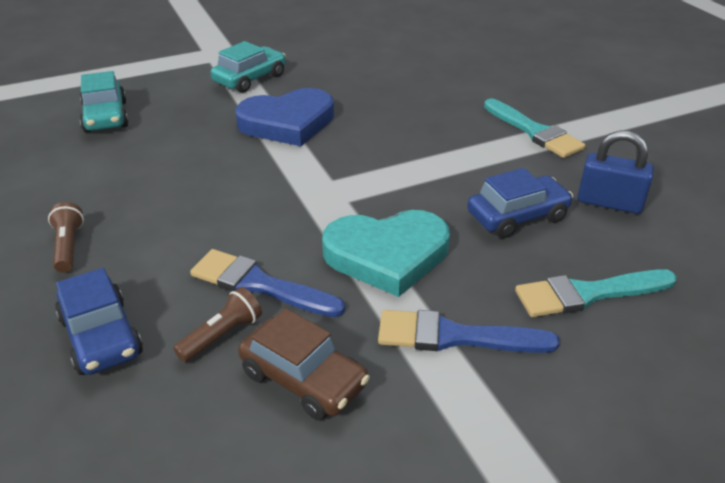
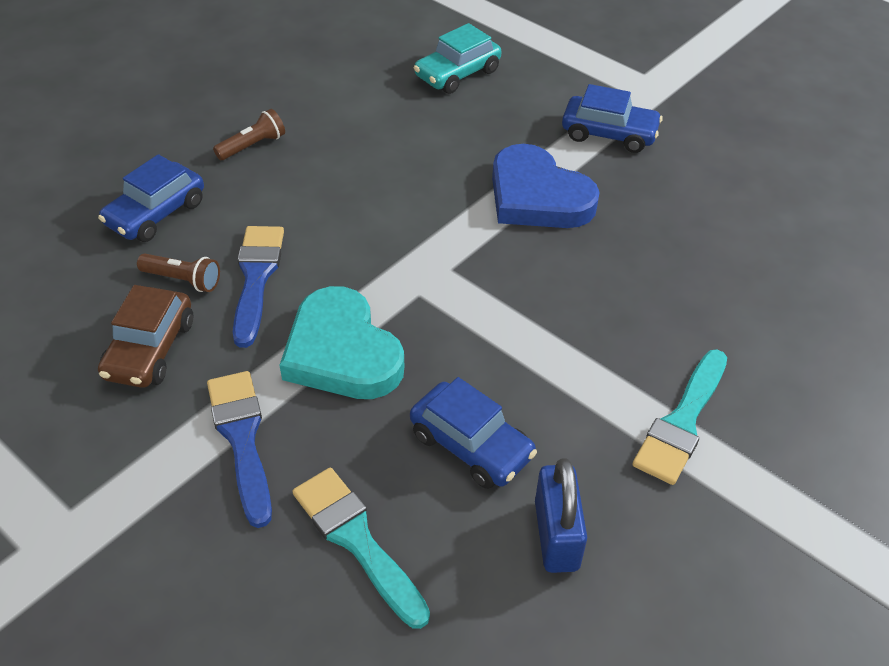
camera: 65 degrees right, 10 degrees up
turquoise car [211,41,286,93] -> blue car [562,84,663,153]

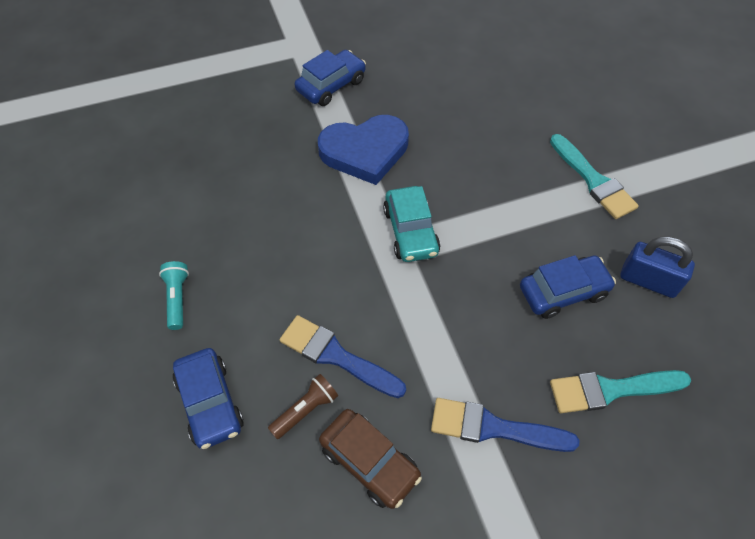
camera: 60 degrees left, 10 degrees up
brown flashlight [213,109,285,160] -> turquoise flashlight [159,261,189,330]
turquoise heart [280,286,404,399] -> none
turquoise car [414,23,502,94] -> turquoise car moved to [383,186,440,262]

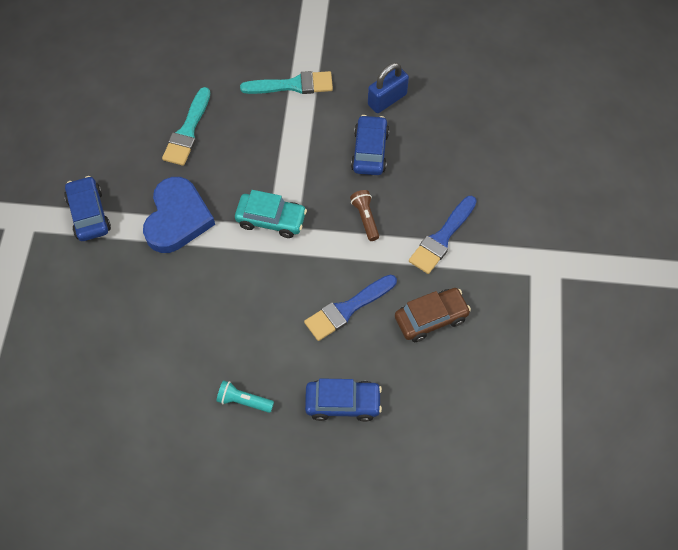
camera: 65 degrees left, 5 degrees up
brown flashlight [268,374,338,439] -> brown flashlight moved to [350,190,379,241]
turquoise brush [550,370,691,413] -> turquoise brush moved to [162,87,210,166]

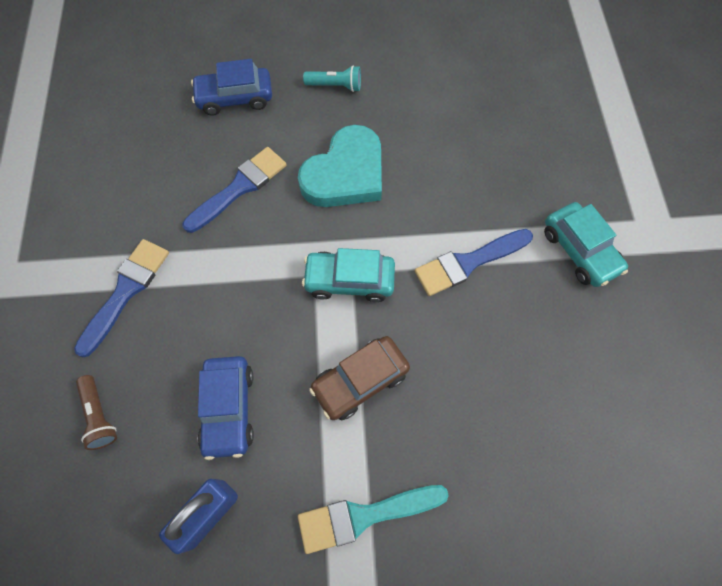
camera: 170 degrees right, 5 degrees up
blue car [64,176,111,241] -> turquoise car [544,202,628,287]
blue heart [143,177,215,253] -> blue brush [415,229,533,296]
turquoise brush [162,87,210,166] -> none
brown flashlight [350,190,379,241] -> brown flashlight moved to [76,375,117,450]
brown car [395,288,471,342] -> brown car moved to [309,336,410,420]
none -> turquoise heart [298,125,382,207]

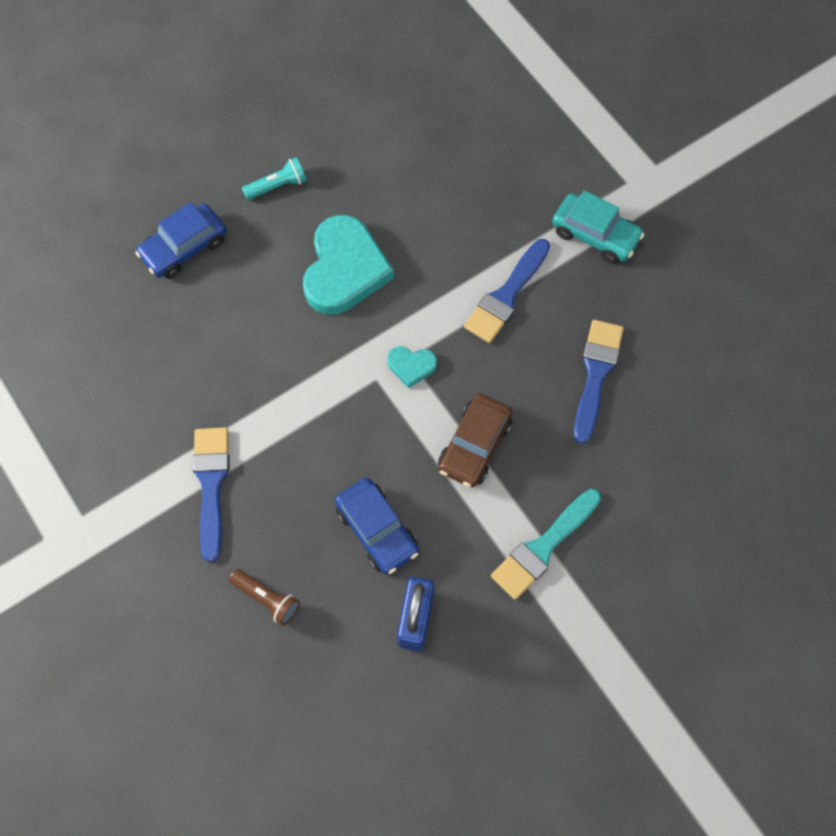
camera: 30 degrees left, 0 degrees up
blue brush [183,147,287,233] -> blue brush moved to [574,320,624,444]
turquoise car [302,248,395,302] -> turquoise heart [387,346,437,388]

